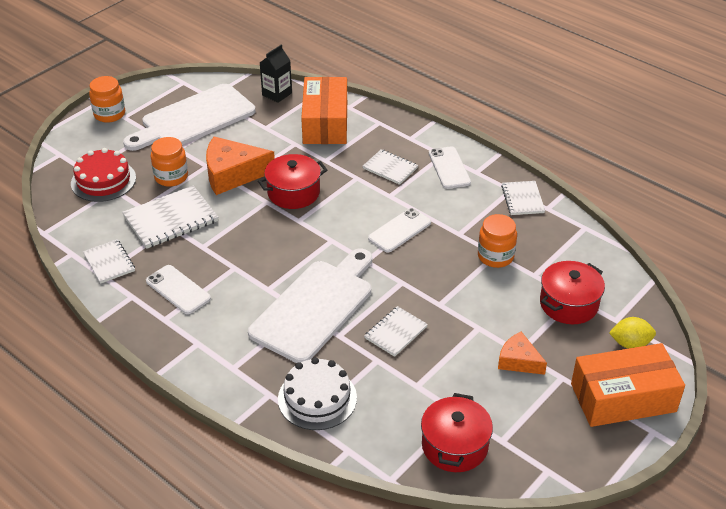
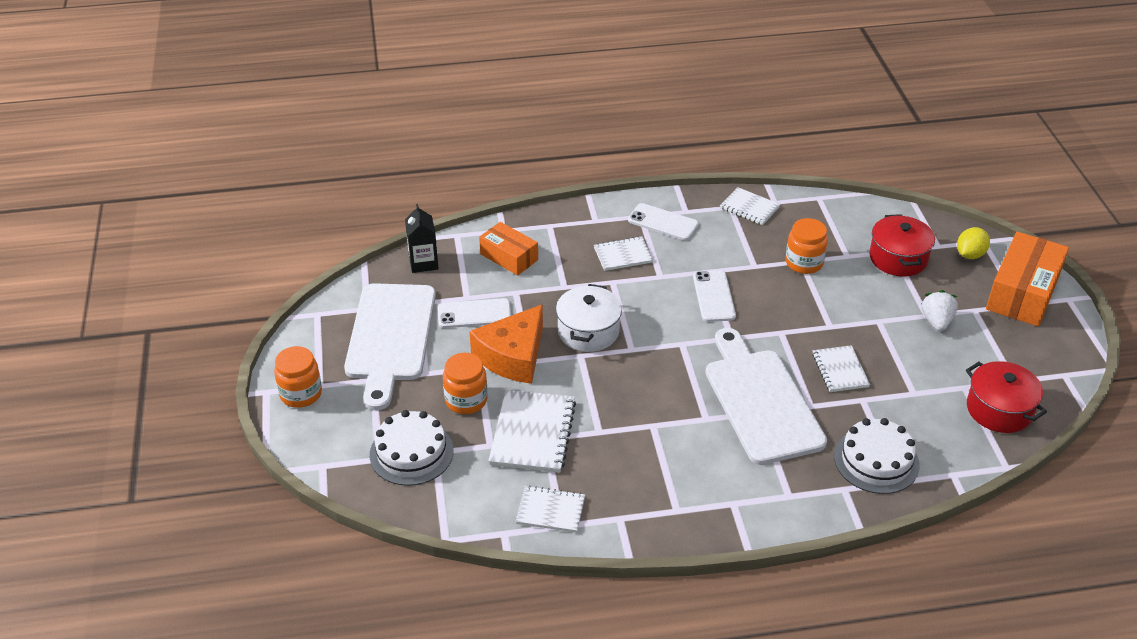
camera: 50 degrees left, 0 degrees up
red cake [71,148,136,202] -> white cake [370,410,454,486]
white phone [146,265,211,314] -> white phone moved to [438,298,511,328]
red pot [258,154,327,209] -> white pot [556,284,622,352]
orange box [301,77,347,144] -> orange box [479,222,538,275], size x0.61
orange cheese [498,332,547,375] -> white strawberry [922,290,958,331]

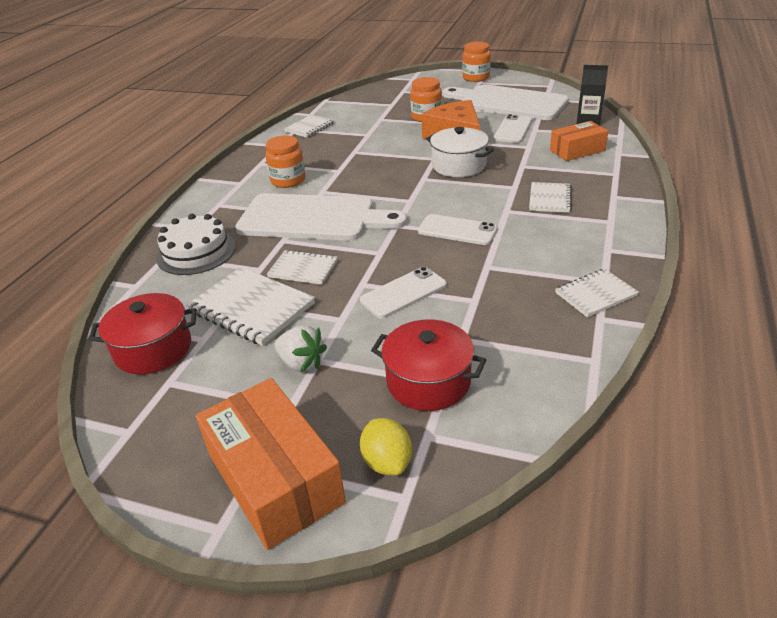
camera: 120 degrees right, 5 degrees down
white cake [370,410,454,486] -> none
white notebook [489,390,576,473] -> white notebook moved to [186,267,315,346]
white phone [628,203,699,241] -> white phone moved to [360,267,447,318]
orange jar [786,218,828,274] -> orange jar moved to [265,135,305,188]

